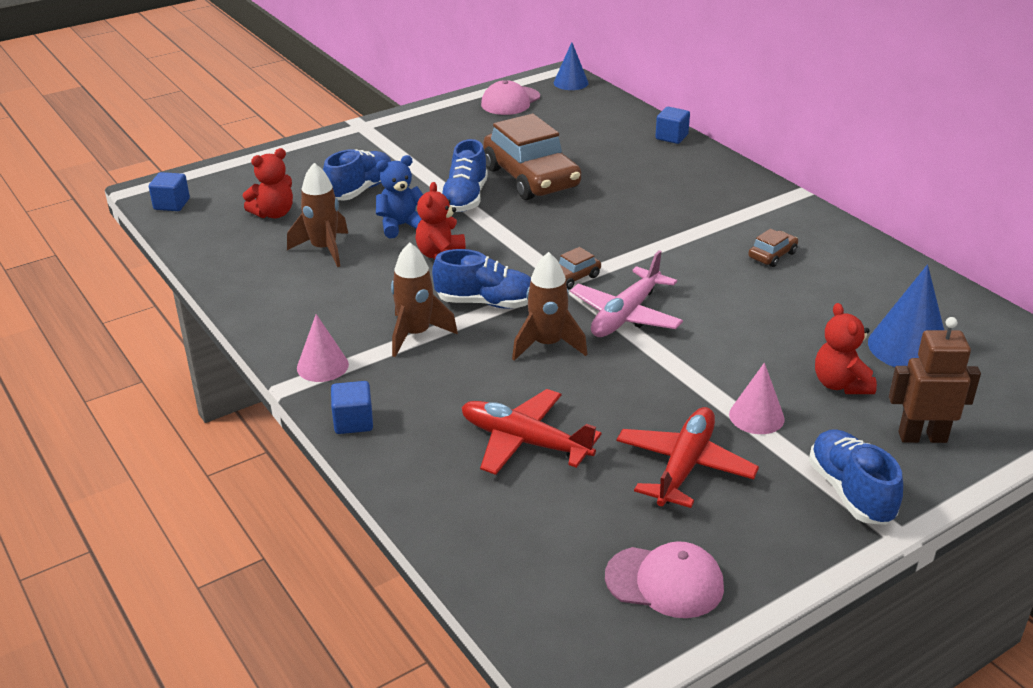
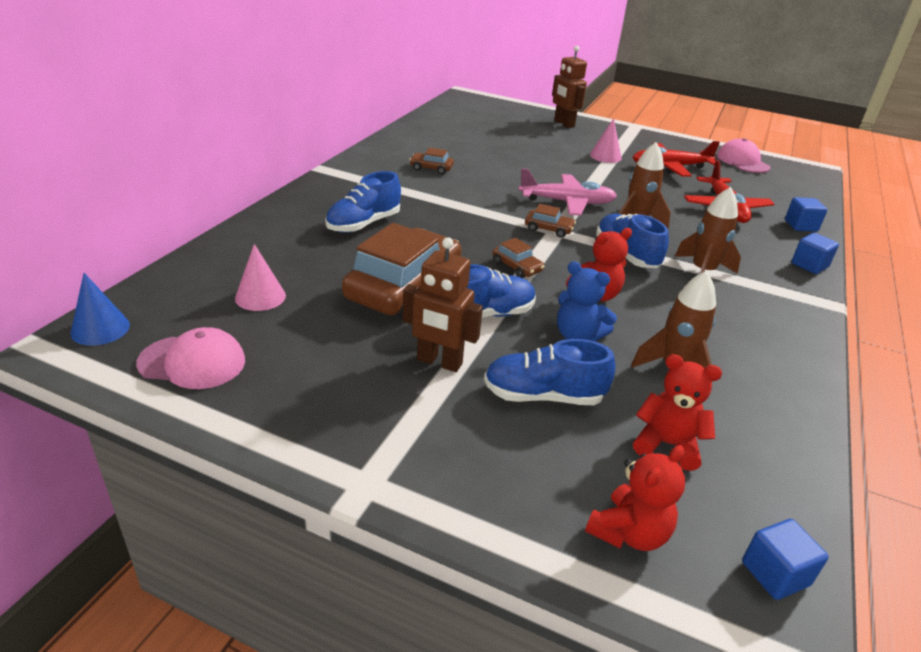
camera: 125 degrees left, 0 degrees up
pink cone [297,314,349,382] -> pink cone moved to [235,244,286,311]
blue cube [655,107,690,144] -> blue cube moved to [785,197,827,232]
blue shoe [809,429,903,525] -> blue shoe moved to [325,171,401,233]
red teddy bear [815,303,877,394] -> red teddy bear moved to [585,445,685,551]
blue cone [868,264,944,367] -> none
none -> brown robot [403,237,483,372]
none -> brown car [492,238,545,278]

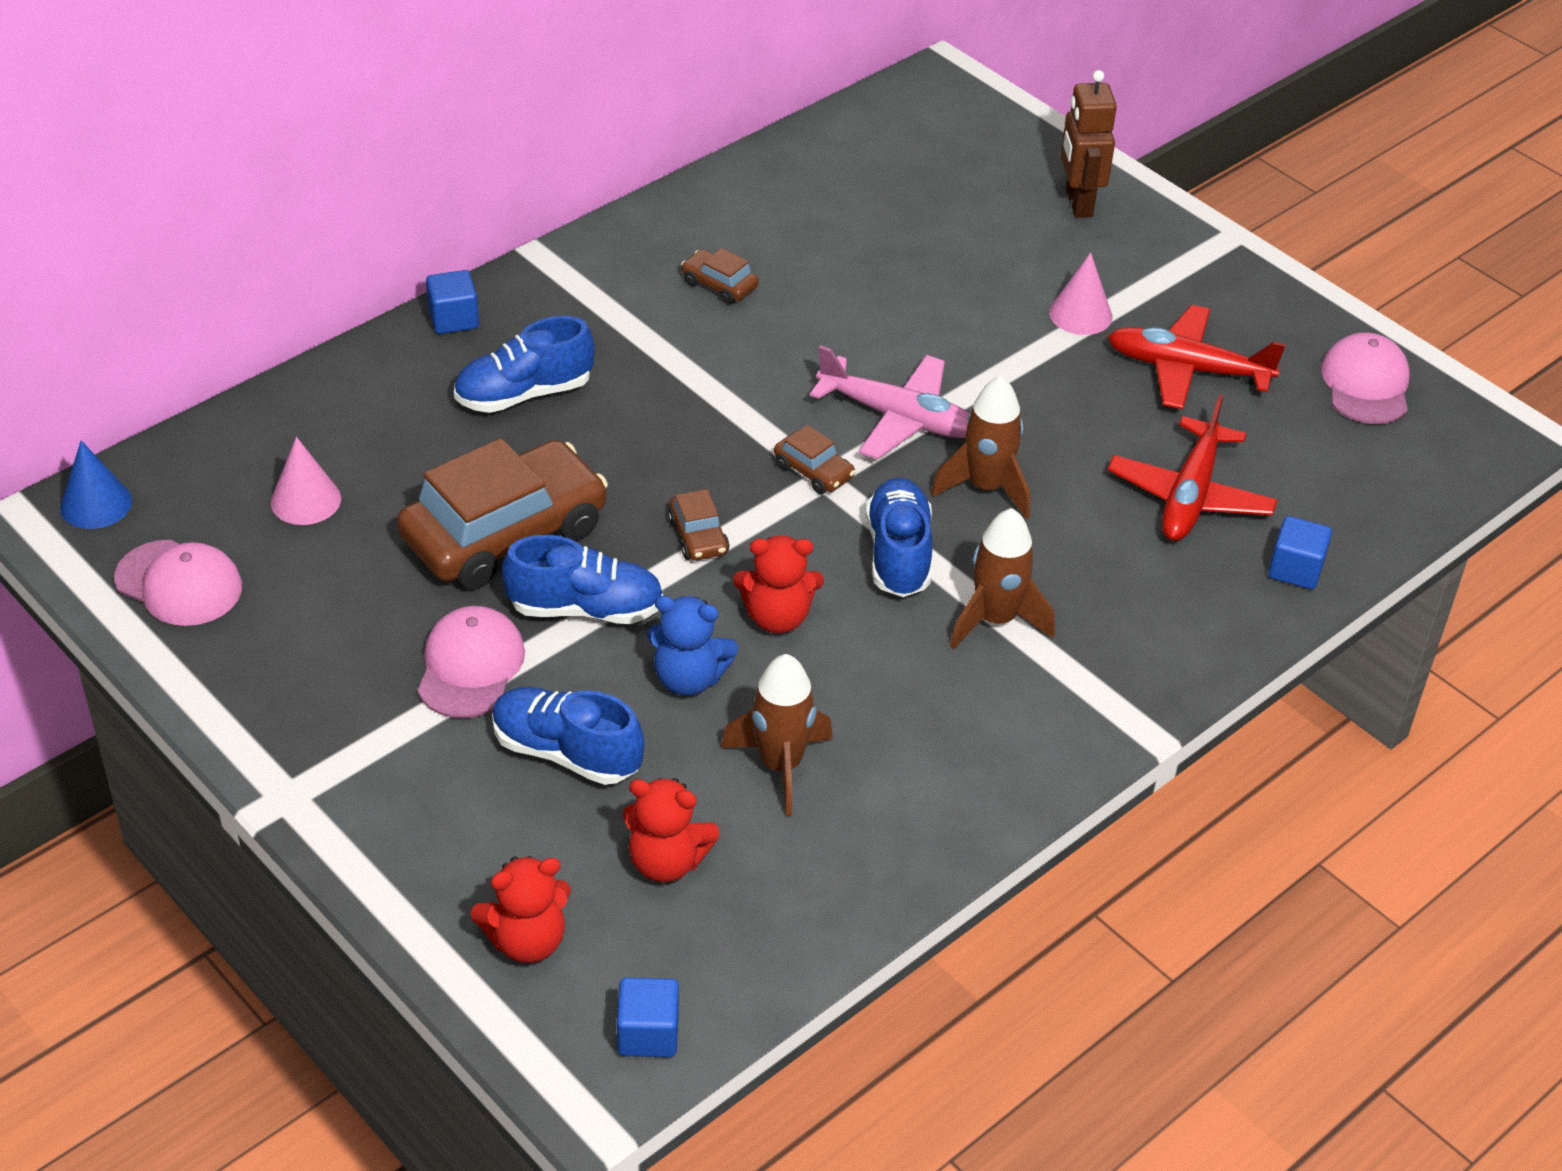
camera: 25 degrees right, 10 degrees up
brown robot [403,237,483,372] -> pink cap [417,606,525,718]
blue teddy bear [557,261,617,342] -> blue teddy bear turned 45 degrees counterclockwise [647,596,738,696]
red teddy bear [633,354,722,471] -> red teddy bear turned 150 degrees clockwise [623,778,720,882]
blue cube [792,233,839,274] -> blue cube moved to [426,270,479,334]

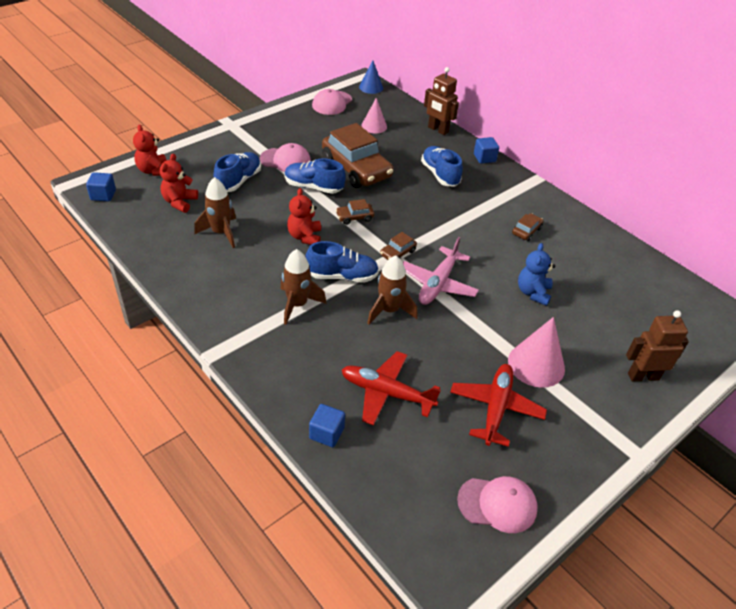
camera: 90 degrees right, 0 degrees up
blue shoe [502,535,663,624] -> blue shoe turned 105 degrees clockwise [284,158,346,194]
blue teddy bear [647,596,738,696] -> blue teddy bear moved to [518,243,555,306]
pink cone [1049,253,1112,335] -> pink cone [508,317,565,388], size x1.56
none -> brown robot [424,67,459,135]

